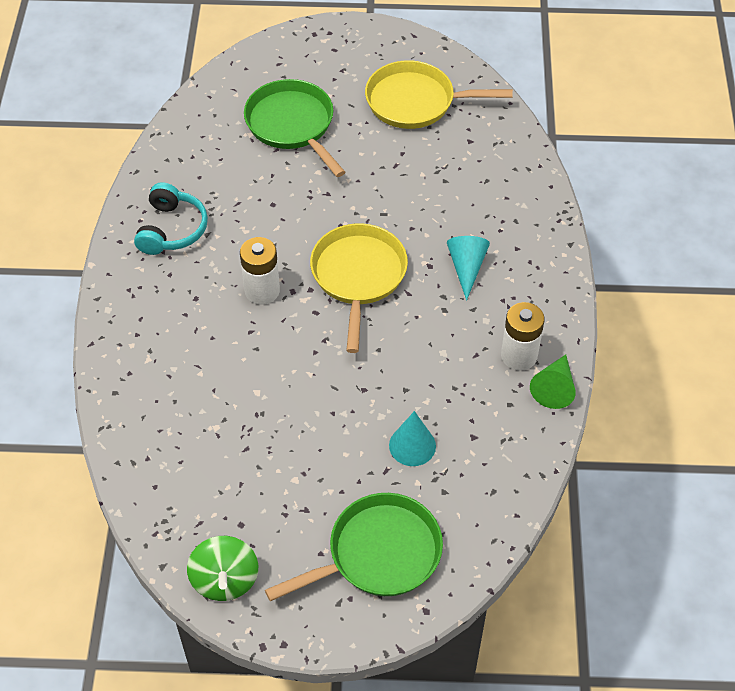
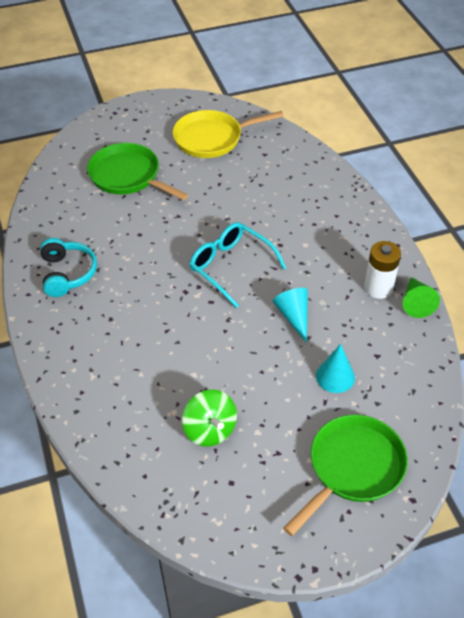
camera: 20 degrees left, 5 degrees down
green spinning top [187,536,258,601] -> green spinning top moved to [182,389,237,447]
white battery [240,237,280,305] -> none
yellow pan [310,223,408,353] -> turquoise glasses [189,222,286,308]
turquoise cone [447,236,490,301] -> turquoise cone moved to [273,288,308,343]

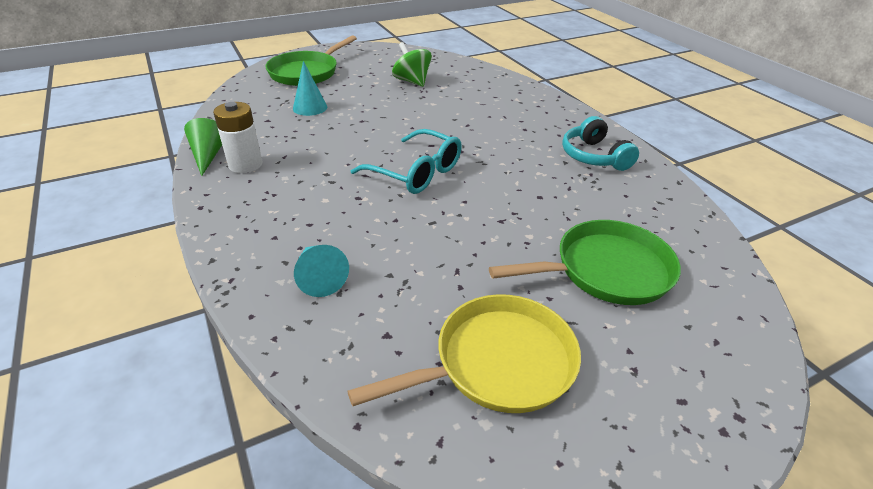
camera: 170 degrees right, 10 degrees down
green pan [87,143,188,200] -> green pan turned 45 degrees counterclockwise [489,220,681,305]
turquoise cone [273,288,308,343] -> turquoise cone moved to [294,245,349,297]

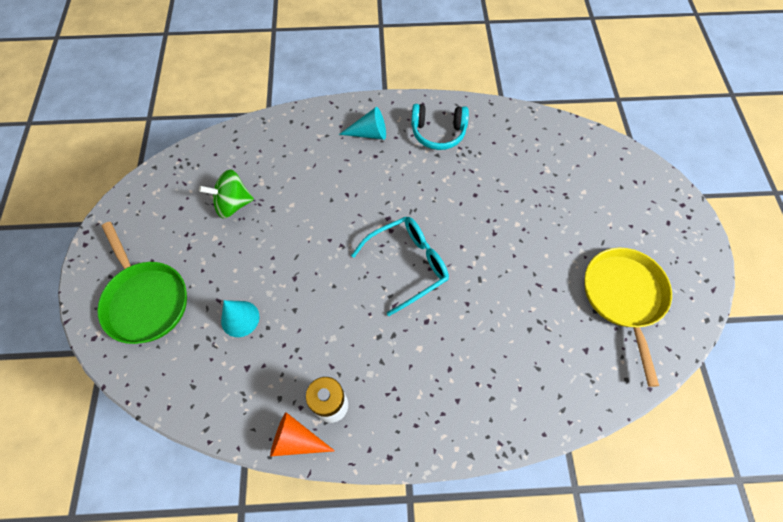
camera: 65 degrees left, 25 degrees up
green cone [184,118,222,176] -> orange cone [270,412,335,456]
turquoise cone [294,245,349,297] -> turquoise cone moved to [339,107,386,140]
green pan [489,220,681,305] -> none

